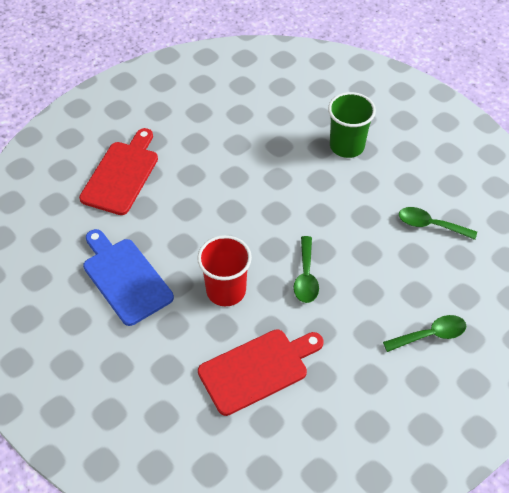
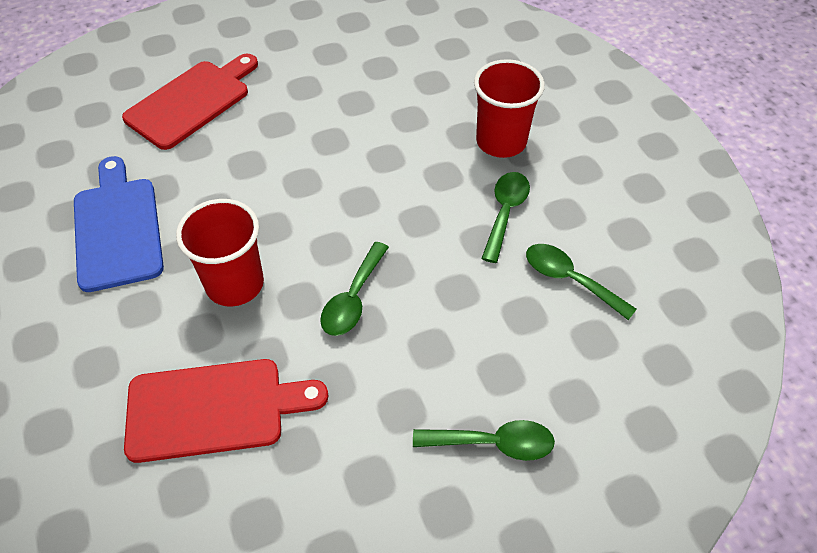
camera: 20 degrees right, 0 degrees up
green cup [328,92,376,158] -> red cup [474,59,545,158]
none -> green spoon [481,172,530,263]

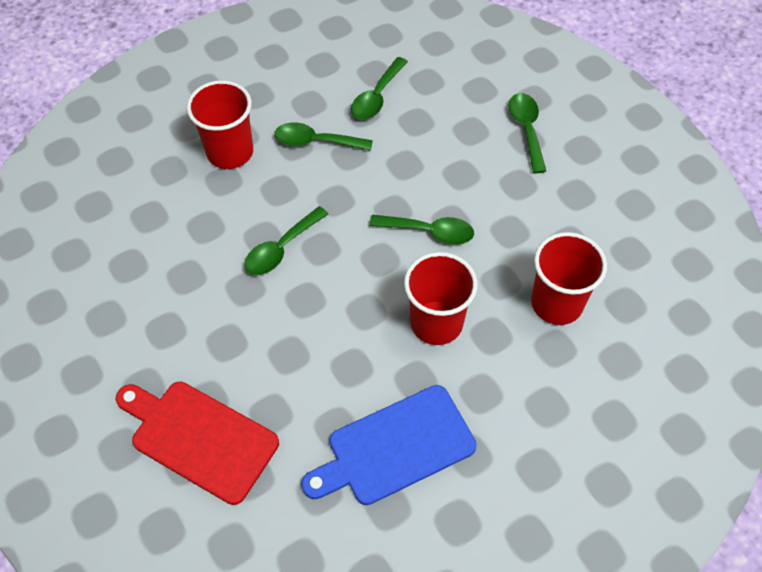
camera: 100 degrees left, 5 degrees up
red cutting board [124,359,328,463] -> red cup [531,232,607,325]
none -> green spoon [244,206,328,275]

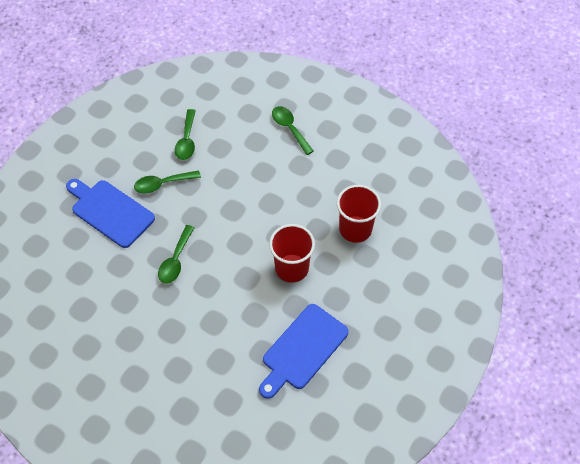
camera: 25 degrees left, 0 degrees up
red cutting board [116,382,279,505] -> none
red cup [187,80,253,169] -> blue cutting board [66,179,155,248]
green spoon [370,215,474,245] -> none

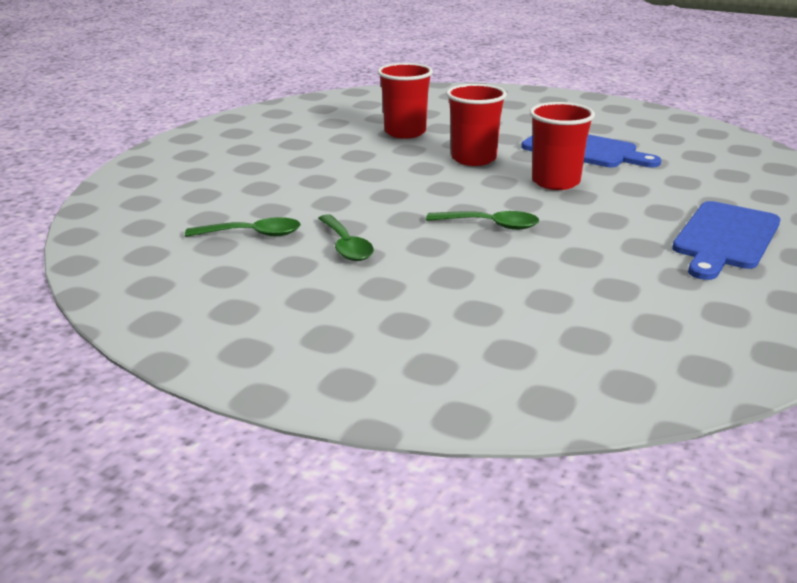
camera: 95 degrees left, 30 degrees down
blue cutting board [66,179,155,248] -> blue cutting board moved to [672,201,780,280]
green spoon [272,106,314,155] -> none
none -> red cup [530,102,595,190]

